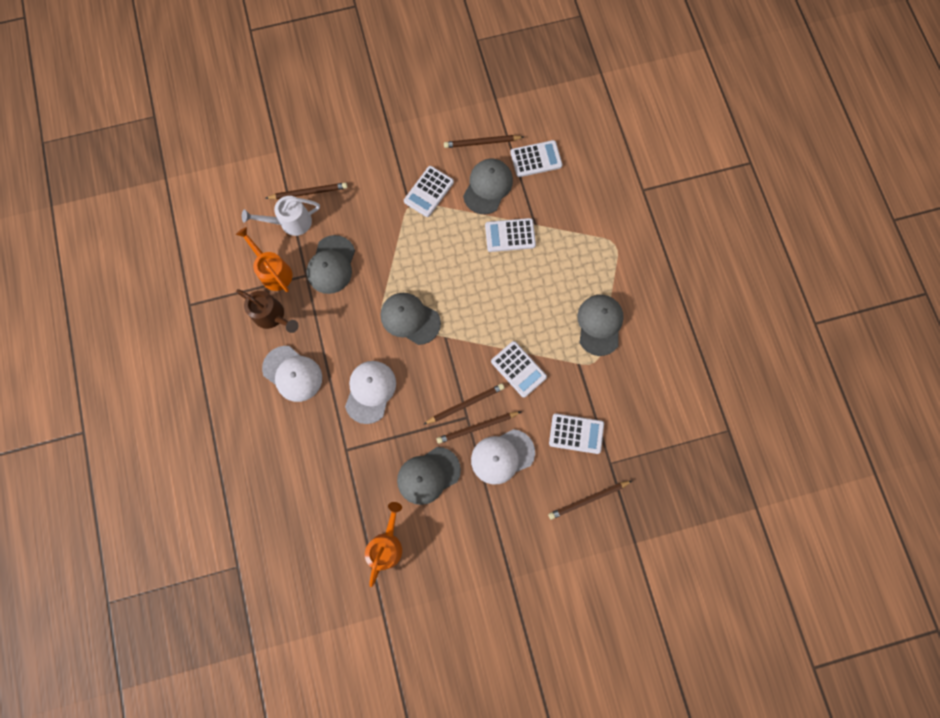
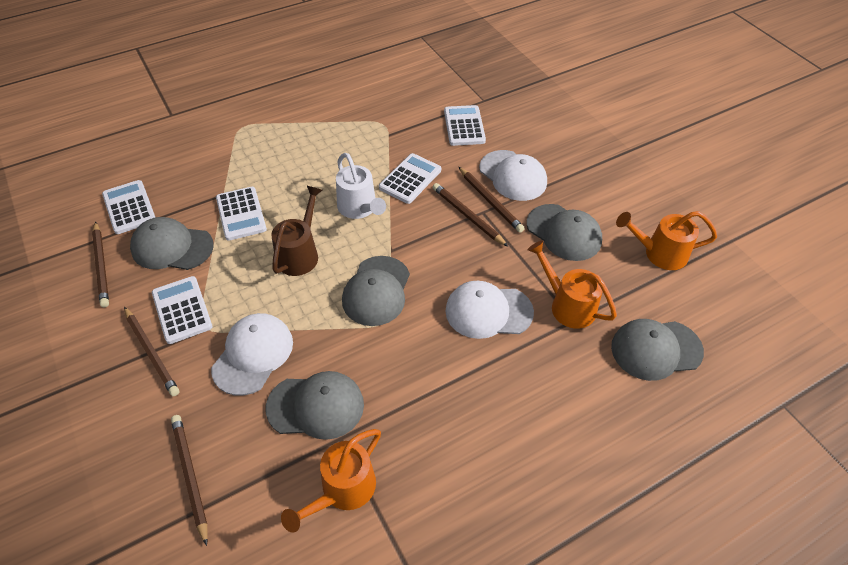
camera: 105 degrees left, 25 degrees down
brown watering can [236,289,298,333] -> brown watering can moved to [271,186,322,276]
white watering can [242,196,320,236] -> white watering can moved to [336,153,386,219]
white cap [262,346,322,402] -> white cap moved to [211,313,293,396]
white calculator [404,166,454,217] -> white calculator turned 135 degrees counterclockwise [152,276,212,344]
brown pencil [548,481,632,520] -> brown pencil moved to [124,307,179,396]
grey cap [577,295,624,356] -> grey cap moved to [611,319,704,381]
none -> orange watering can [528,240,617,329]

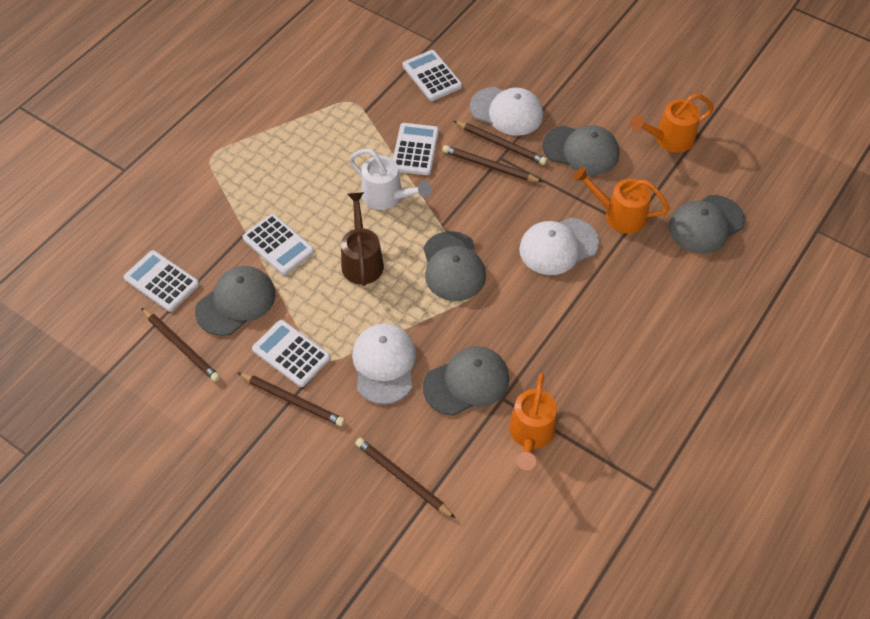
camera: 25 degrees left, 5 degrees up
grey cap [130,217,214,270] -> grey cap turned 150 degrees clockwise [195,266,275,336]

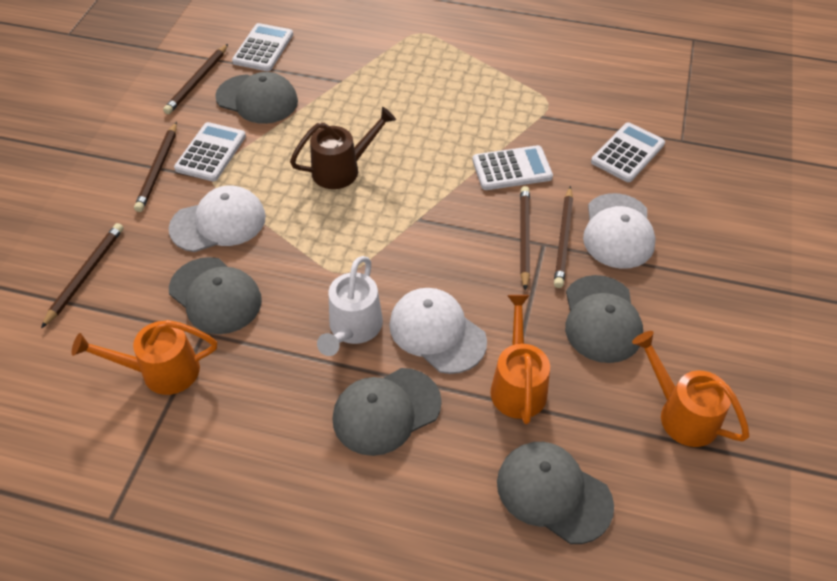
camera: 70 degrees right, 5 degrees down
white calculator [243,214,314,275] -> none
white watering can [349,149,431,210] -> white watering can moved to [317,256,383,356]
grey cap [423,231,486,301] -> grey cap moved to [332,368,442,456]

